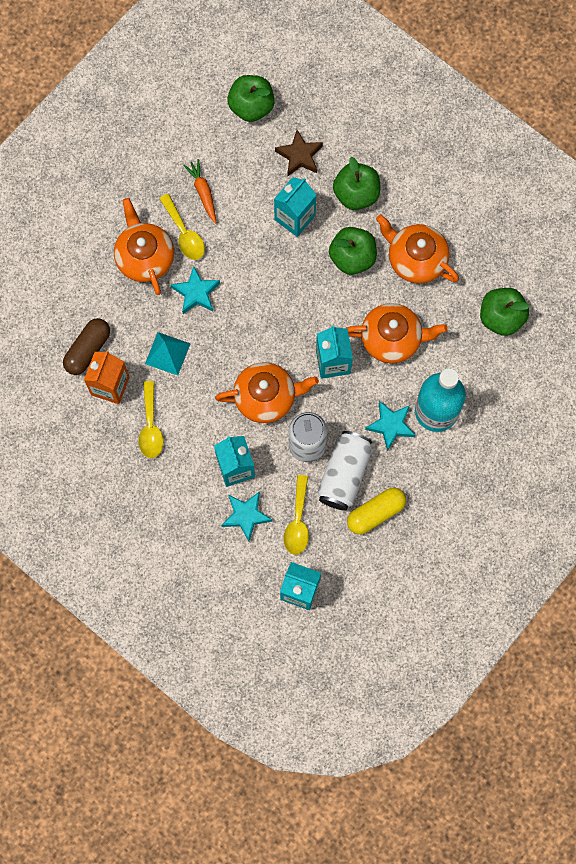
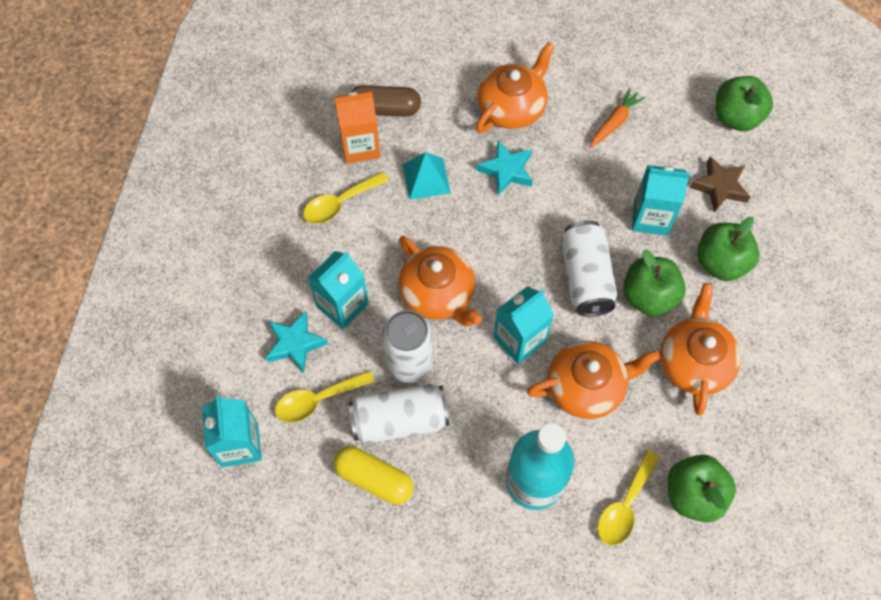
camera: 60 degrees right, 10 degrees down
yellow spoon [159,194,205,260] -> yellow spoon moved to [598,450,660,546]
orange teapot [345,303,448,363] -> orange teapot turned 75 degrees counterclockwise [527,341,660,419]
turquoise star [365,401,416,451] -> none
none -> white can [561,220,617,317]

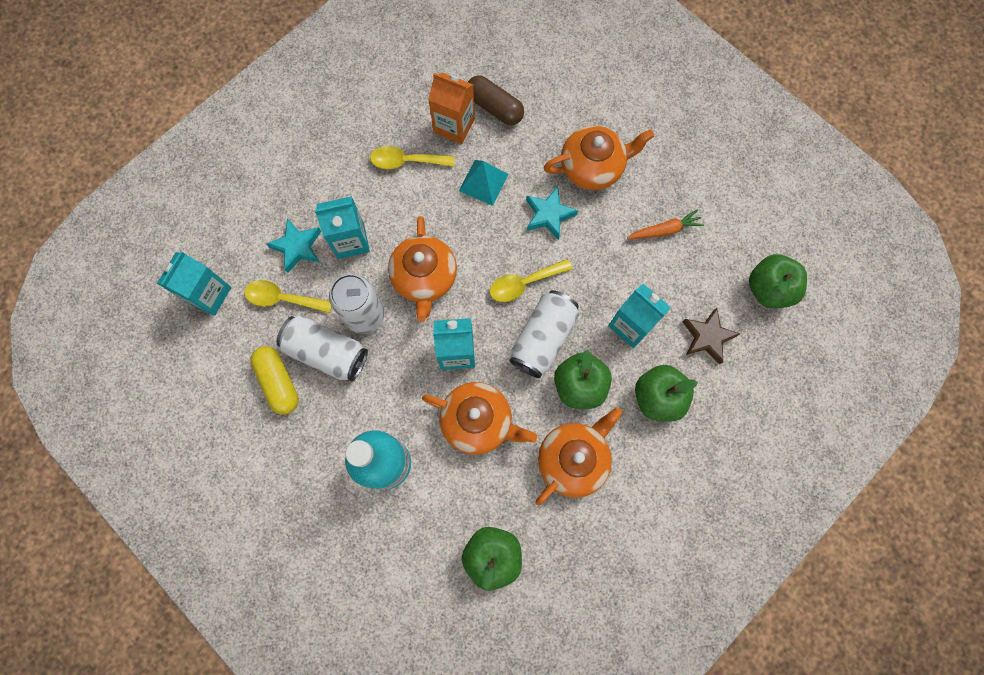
camera: 35 degrees right, 10 degrees up
yellow spoon [598,450,660,546] -> yellow spoon moved to [489,259,573,302]

